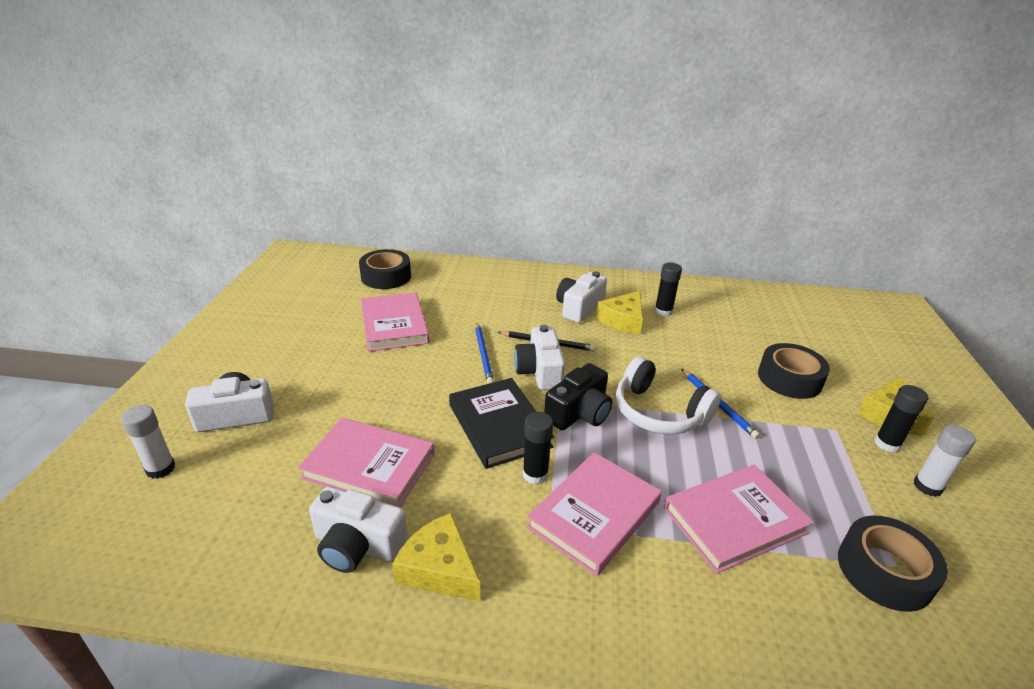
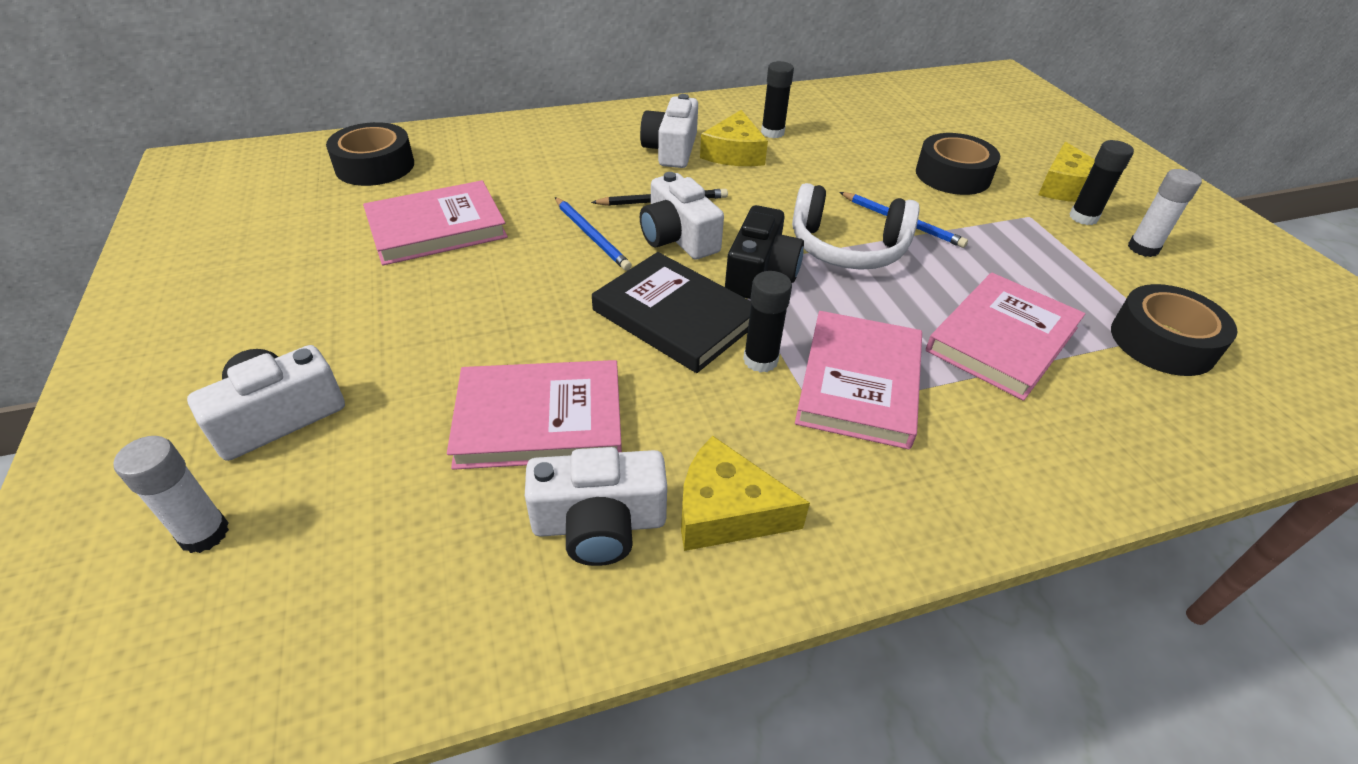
camera: 25 degrees left, 10 degrees up
pink book [361,292,429,351] -> pink book turned 75 degrees counterclockwise [363,180,508,266]

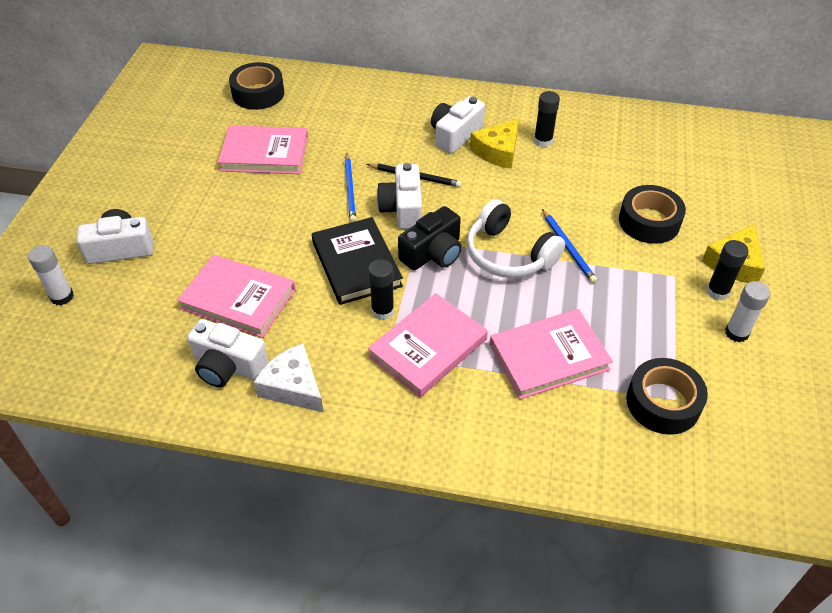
camera: 30 degrees right, 5 degrees up
yellow cheese [681,436,810,551] -> white cheese [253,344,324,413]

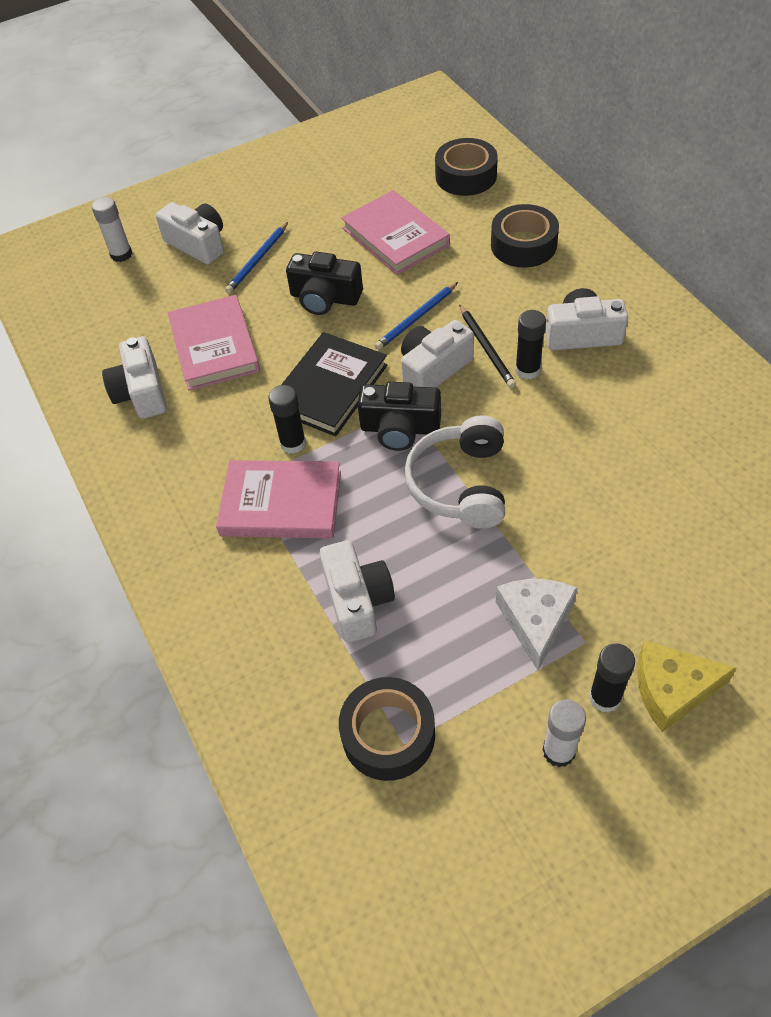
camera: 55 degrees right, 5 degrees up
white cheese [253,344,324,413] -> white cheese moved to [496,579,578,670]
yellow cheese [470,119,519,169] -> none
pink book [490,309,613,399] -> white camera [319,540,395,643]
black glue stick [534,91,560,147] -> black glue stick moved to [515,310,546,379]
blue pencil [542,209,597,283] -> blue pencil moved to [225,222,288,294]
black tape [619,185,686,244] -> black tape moved to [491,204,559,268]
none -> black camera [286,252,363,315]

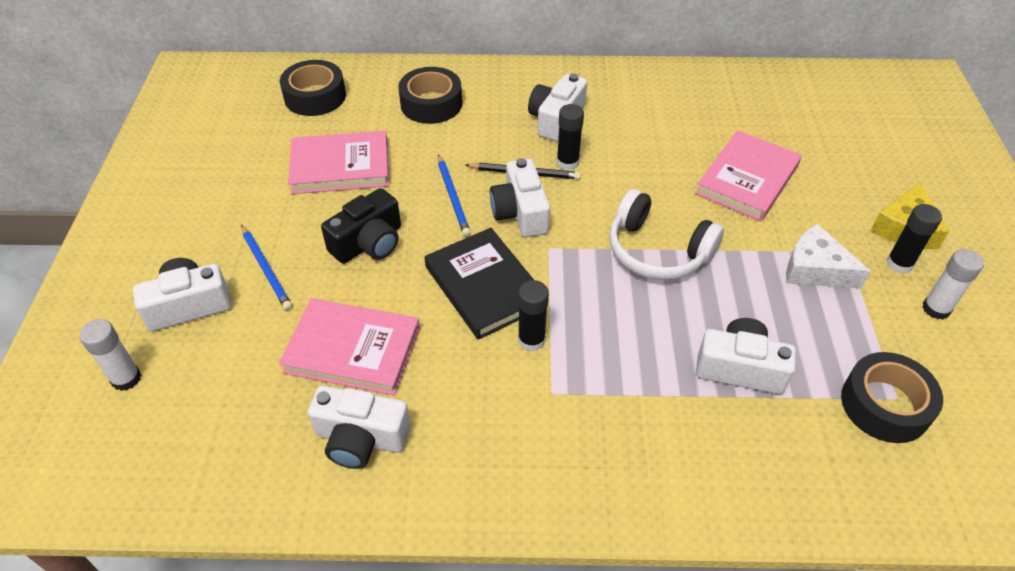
camera: 65 degrees left, 5 degrees down
pink book [216,460,341,539] -> pink book moved to [695,130,802,221]
black camera [358,382,441,451] -> none

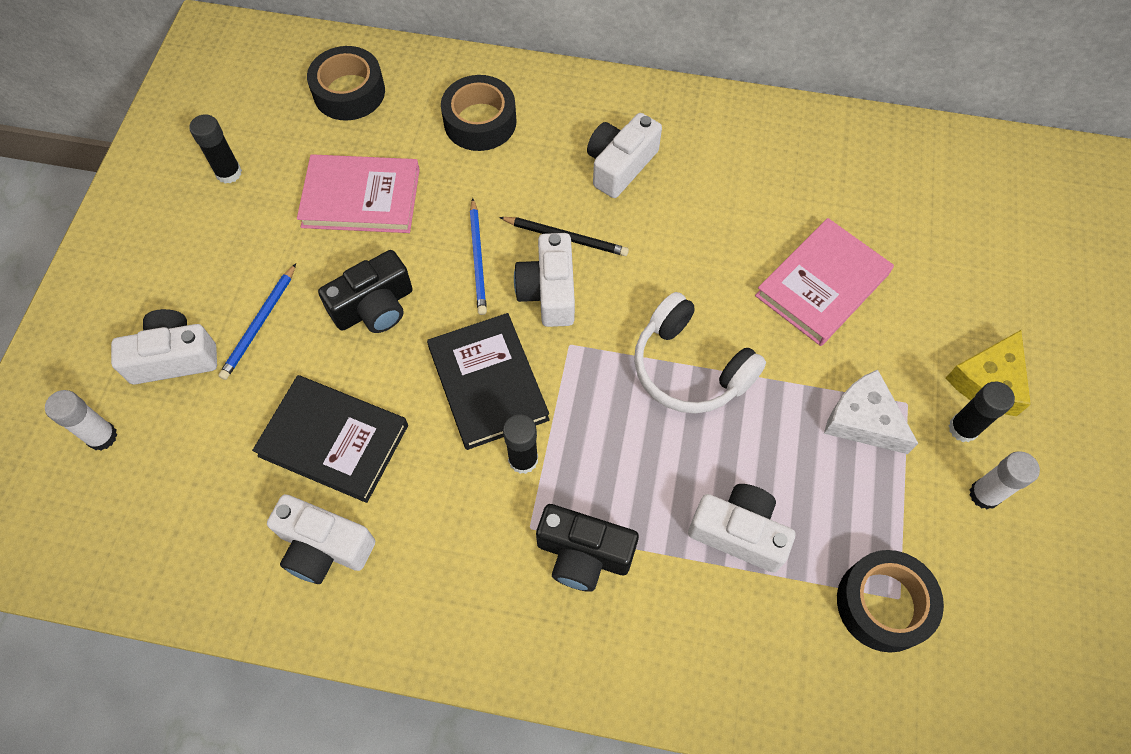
camera: 10 degrees right, 15 degrees up
blue pencil [241,225,292,310] -> blue pencil turned 45 degrees clockwise [218,263,296,380]
pink book [279,298,420,395] -> black book [252,375,408,503]
black glue stick [557,104,584,170] -> black glue stick moved to [189,114,242,184]
none -> black camera [536,504,639,592]

